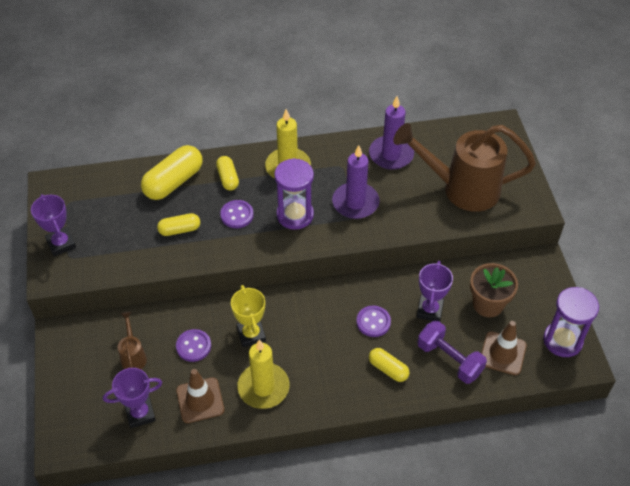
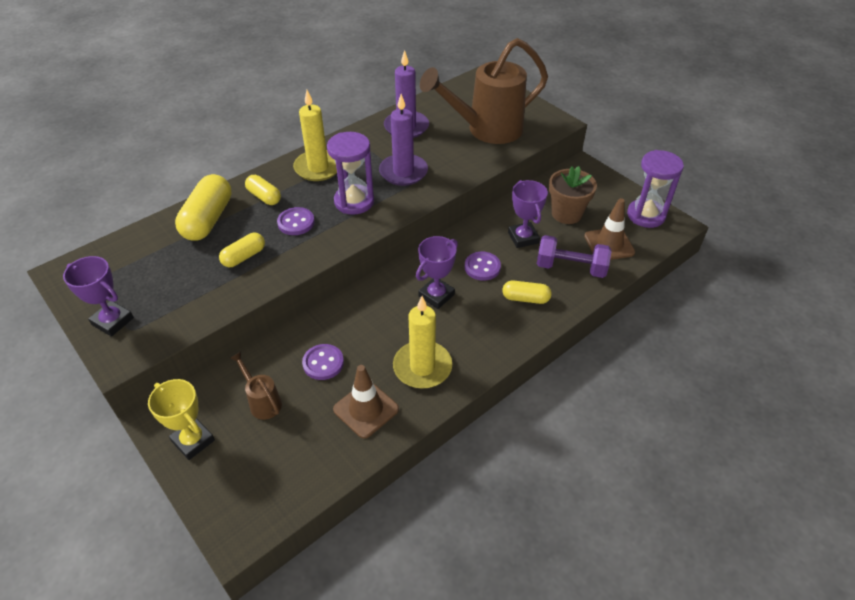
camera: 30 degrees left, 5 degrees down
purple trophy [103,368,162,428] -> purple trophy moved to [416,236,458,309]
yellow trophy [231,285,266,347] -> yellow trophy moved to [148,379,215,460]

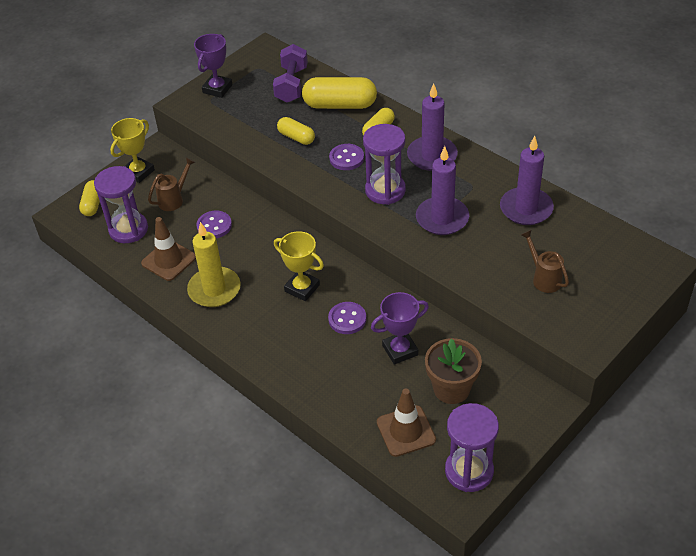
camera: 85 degrees right, 0 degrees up
yellow candle [293,90,337,181] -> purple candle [407,83,458,171]
purple trophy [416,236,458,309] -> yellow trophy [274,231,324,301]
brown watering can [420,38,548,144] -> brown watering can [521,230,569,293], size x0.43
yellow capsule [502,281,552,304] -> yellow capsule moved to [79,180,100,216]
purple dumbbell [537,235,612,278] -> purple dumbbell moved to [273,44,308,103]
none -> purple hourglass [94,166,148,243]

